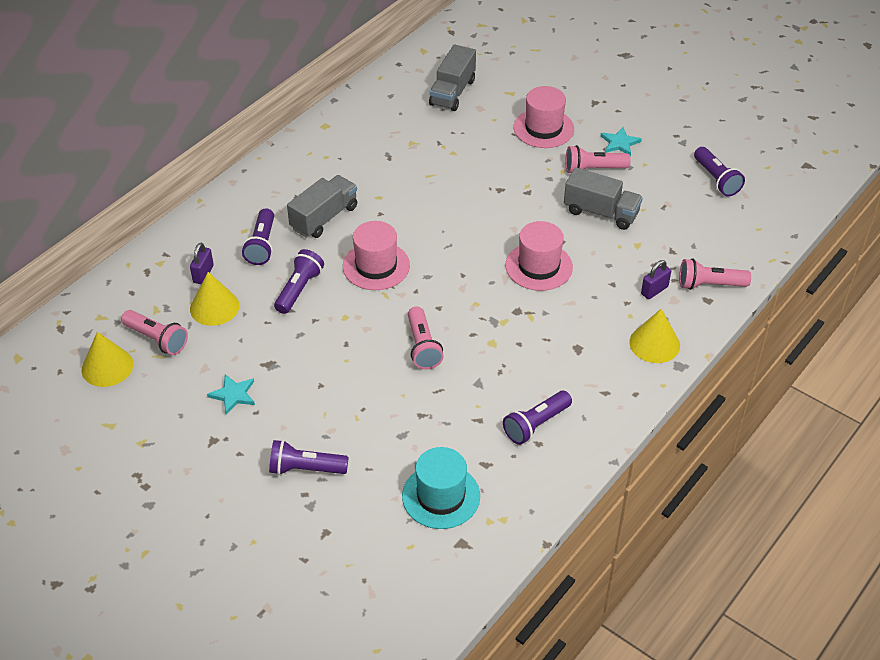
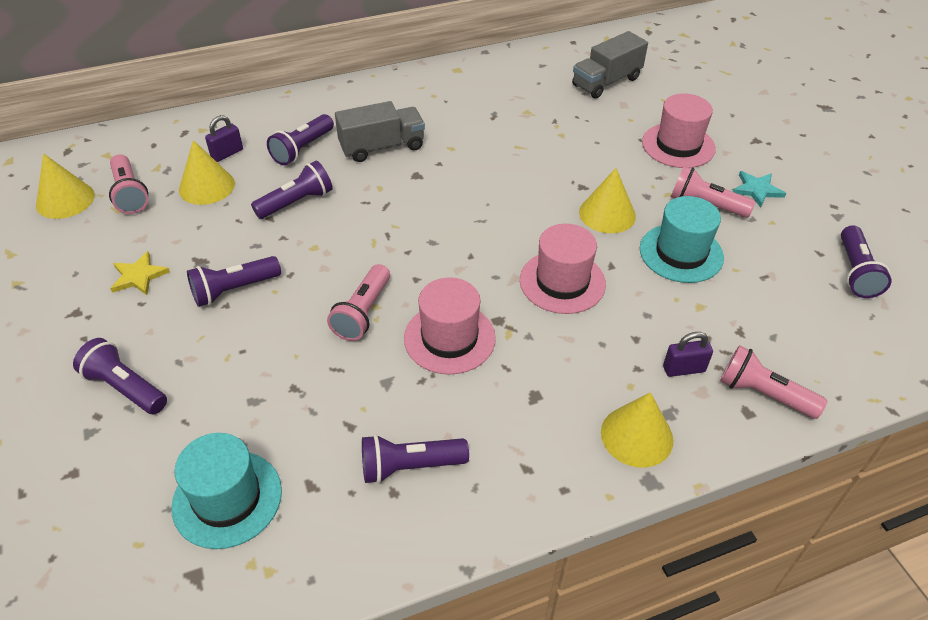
camera: 30 degrees right, 0 degrees up
turquoise star [207,374,255,414] -> yellow star [110,251,170,295]
pink hat [343,221,410,290] -> pink hat moved to [404,277,496,375]
grey truck [564,167,643,230] -> turquoise hat [640,196,724,283]
none -> purple flashlight [187,256,281,307]
none -> yellow cone [579,168,636,233]

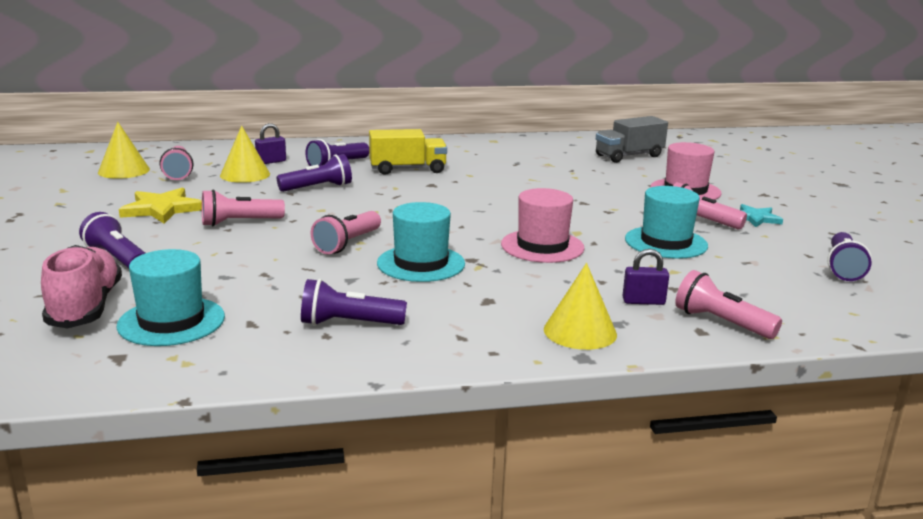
camera: 10 degrees right, 25 degrees down
yellow star [110,251,170,295] -> yellow star [119,187,202,224], size x1.55
purple flashlight [187,256,281,307] -> pink flashlight [202,189,285,226]
grey truck [335,101,425,162] -> yellow truck [369,129,447,175]
pink hat [404,277,496,375] -> turquoise hat [377,202,465,282]
yellow cone [579,168,636,233] -> none
none -> pink shoe [41,245,122,328]

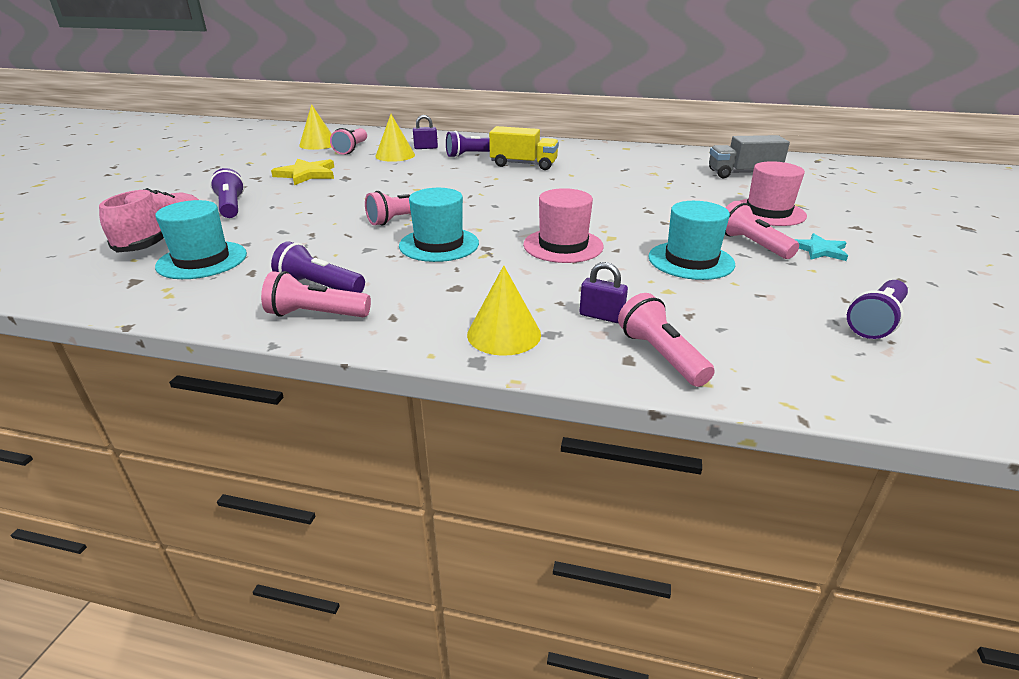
camera: 25 degrees right, 10 degrees up
pink flashlight [202,189,285,226] -> pink flashlight moved to [261,271,371,317]
purple flashlight [277,154,352,192] -> none

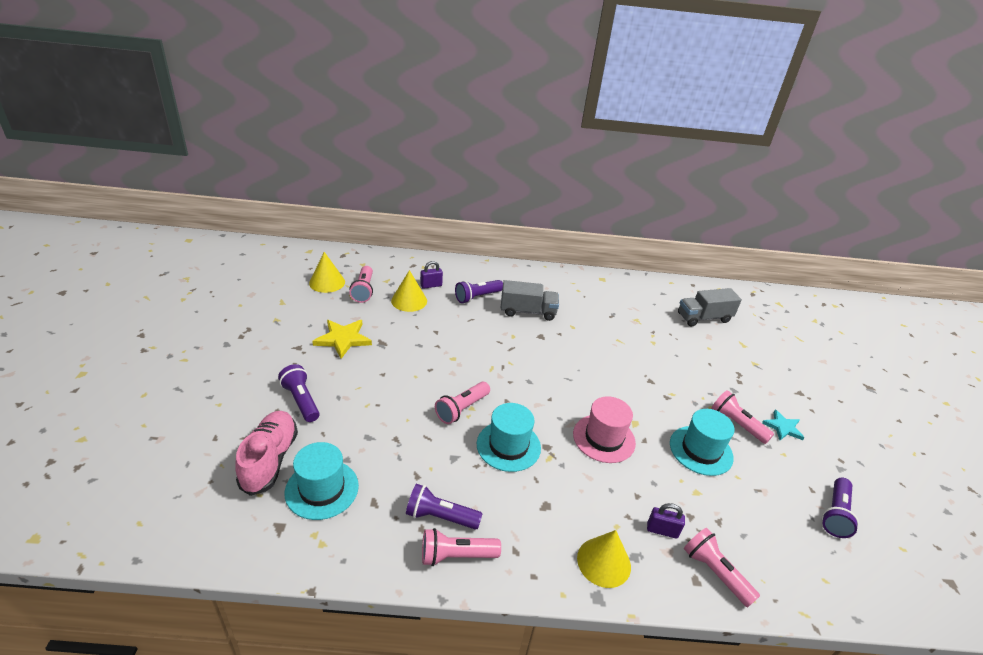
camera: 15 degrees left, 5 degrees up
yellow truck [489,126,559,170] -> grey truck [501,280,559,321]
pink hat [740,161,807,226] -> none

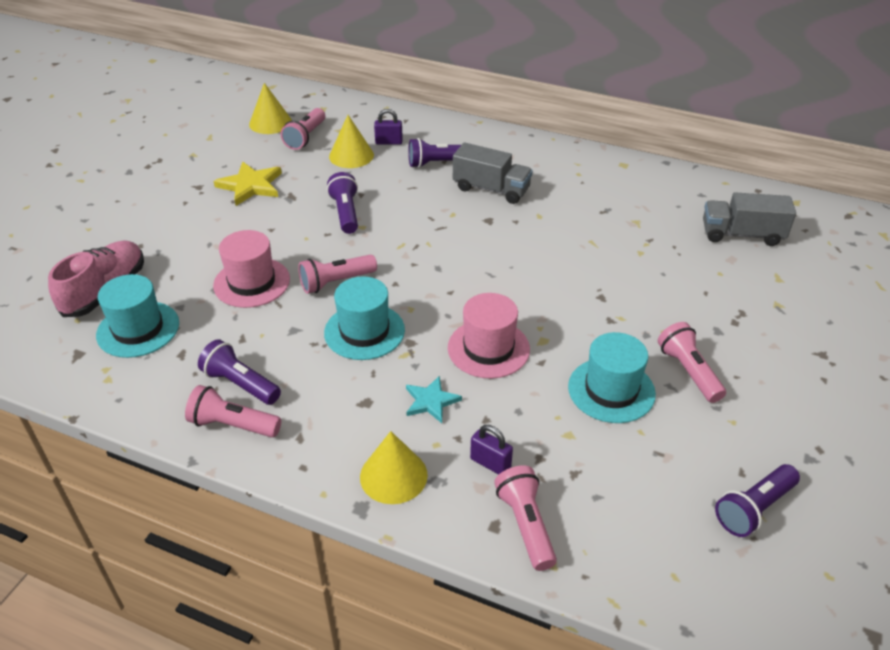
camera: 25 degrees right, 5 degrees up
purple flashlight [278,364,320,422] -> purple flashlight moved to [327,172,358,234]
turquoise star [762,410,805,440] -> turquoise star moved to [406,376,462,423]
none -> pink hat [213,230,290,308]

